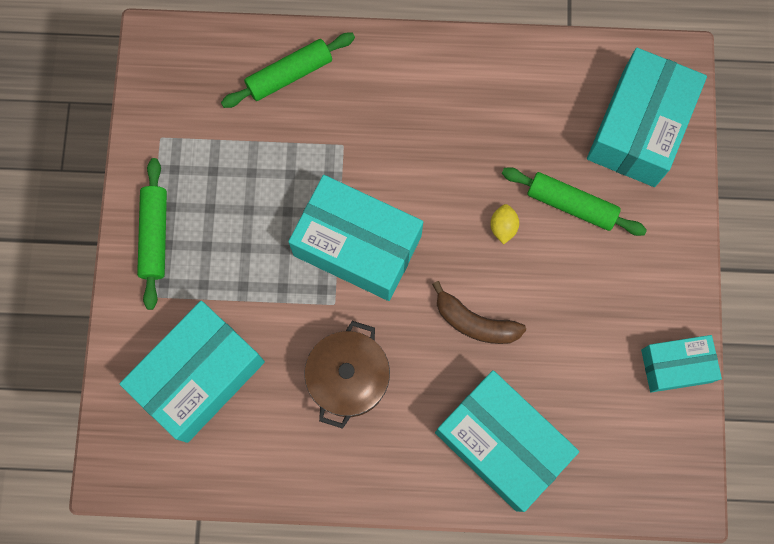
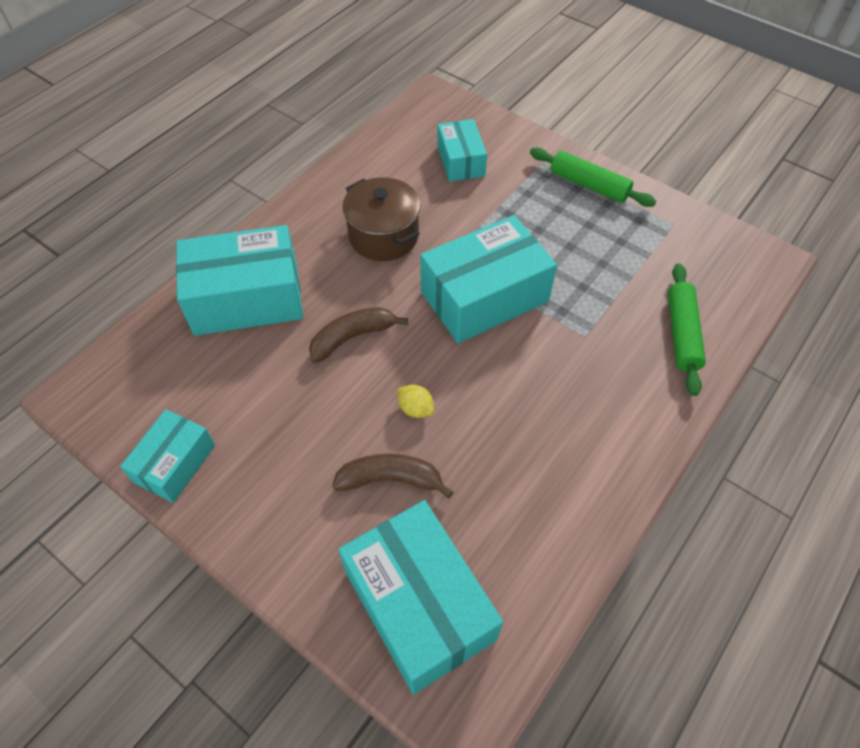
camera: 125 degrees right, 20 degrees down
turquoise box [120,301,265,443] -> turquoise box [437,119,487,182], size x0.57
green rolling pin [502,167,647,236] -> brown banana [332,454,453,498]

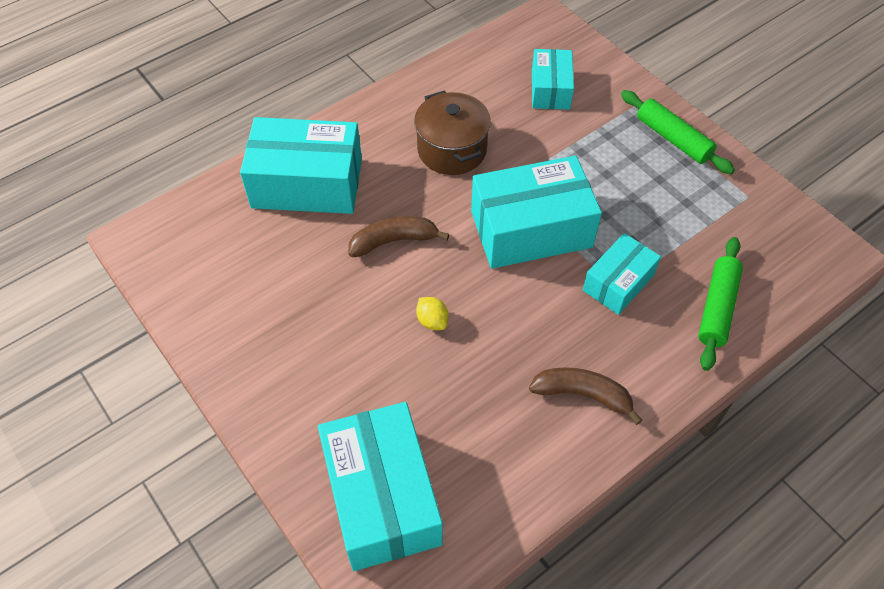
camera: 15 degrees right, 0 degrees up
turquoise box [120,409,215,503] -> turquoise box moved to [583,233,661,315]
brown banana [332,454,453,498] -> brown banana moved to [529,367,642,425]

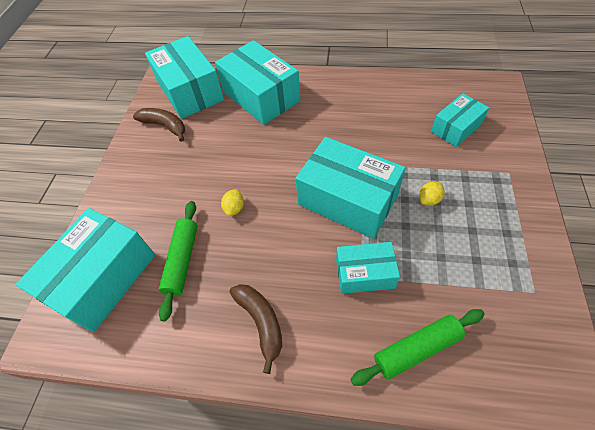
camera: 50 degrees right, 0 degrees up
brown banana [348,216,449,257] -> brown banana moved to [133,108,185,142]
brown pot [414,91,491,175] -> none
green rolling pin [621,90,735,174] -> green rolling pin moved to [159,201,197,322]
none -> turquoise box [145,36,224,119]
none -> yellow lemon [419,181,445,206]

